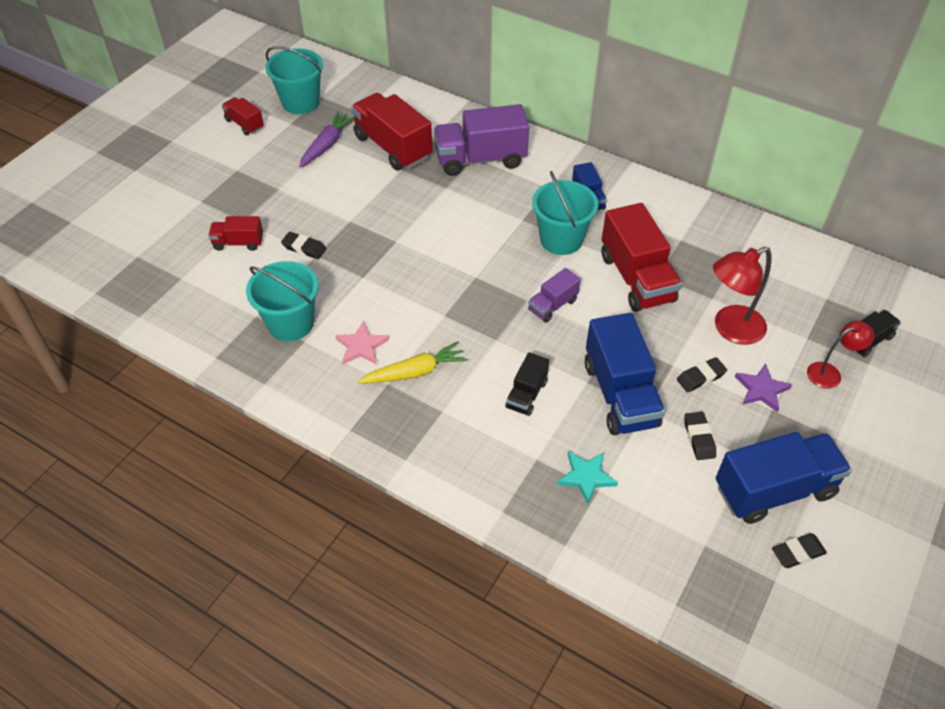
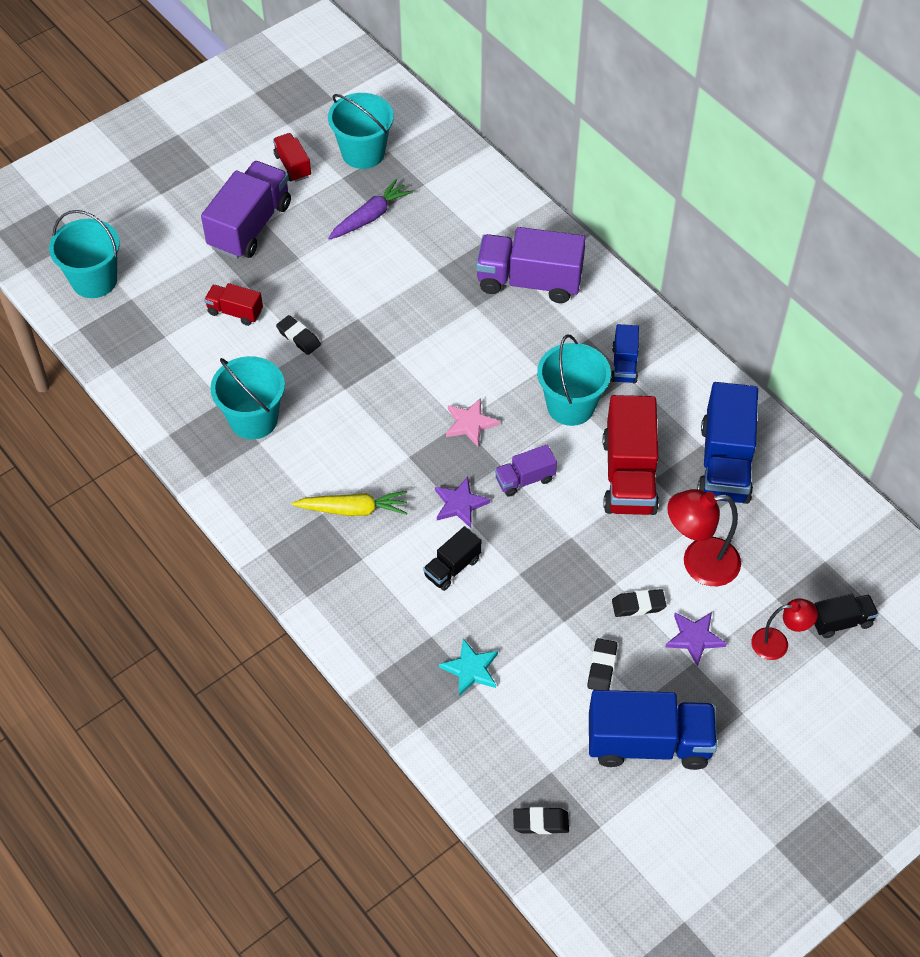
camera: 20 degrees right, 5 degrees up
pink star [335,321,389,365] -> pink star moved to [446,398,500,447]
red truck [351,93,433,171] -> none
blue truck [585,313,665,435] -> blue truck moved to [697,382,758,504]
black eraser [772,533,827,568] -> black eraser moved to [513,807,569,834]
none -> turquoise bucket [49,210,120,298]
none -> purple truck [201,161,291,259]
none -> purple star [435,477,490,528]

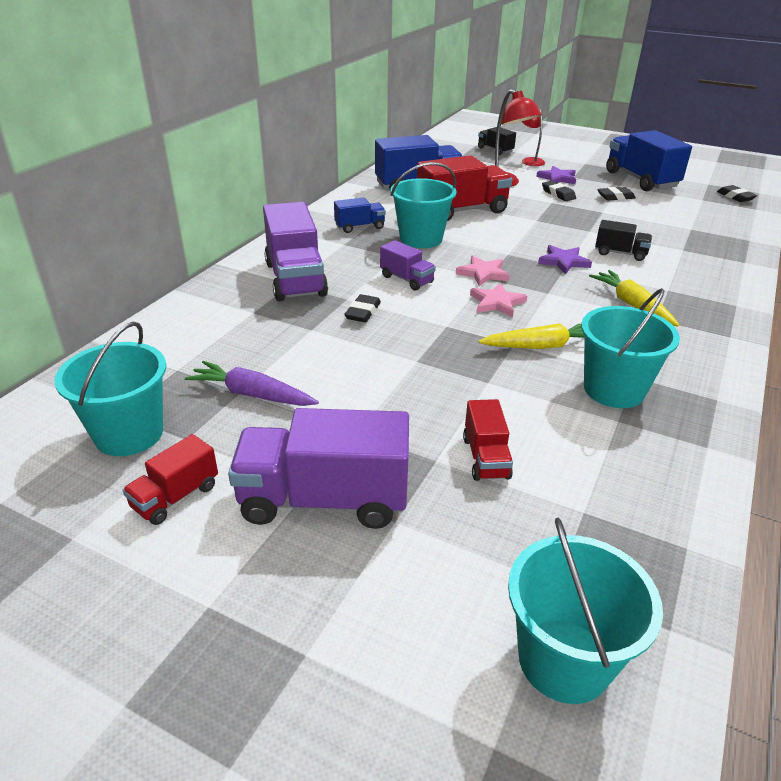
camera: 115 degrees left, 20 degrees down
black eraser [276,315,321,355] -> black eraser moved to [344,294,381,322]
turquoise star [439,639,498,696] -> none
purple truck [495,445,557,497] -> purple truck moved to [380,240,436,291]
none -> pink star [470,283,527,317]
none -> yellow carrot [479,323,585,349]

